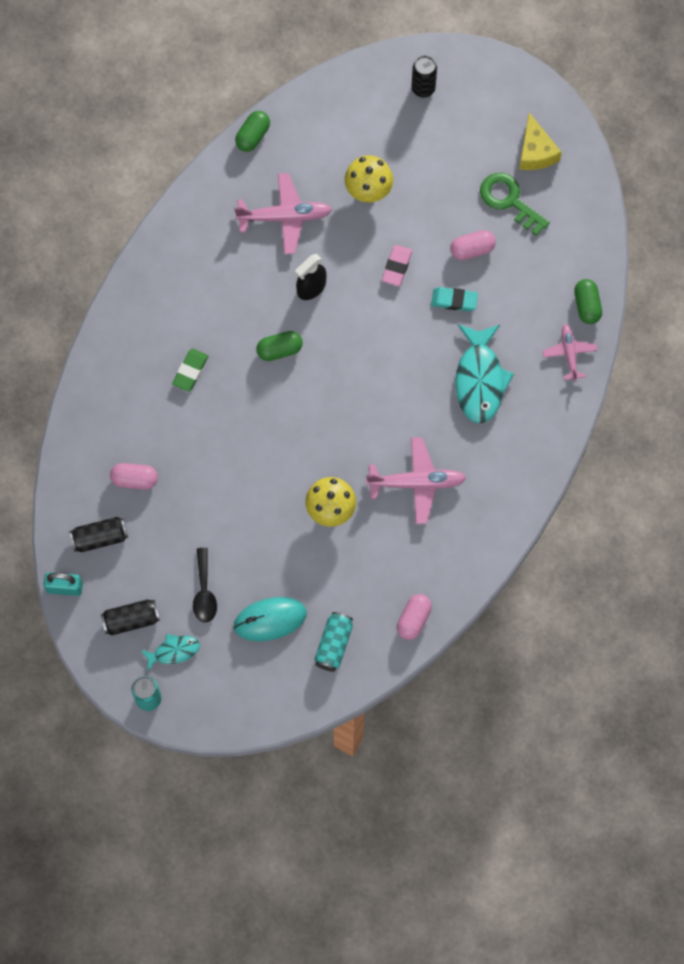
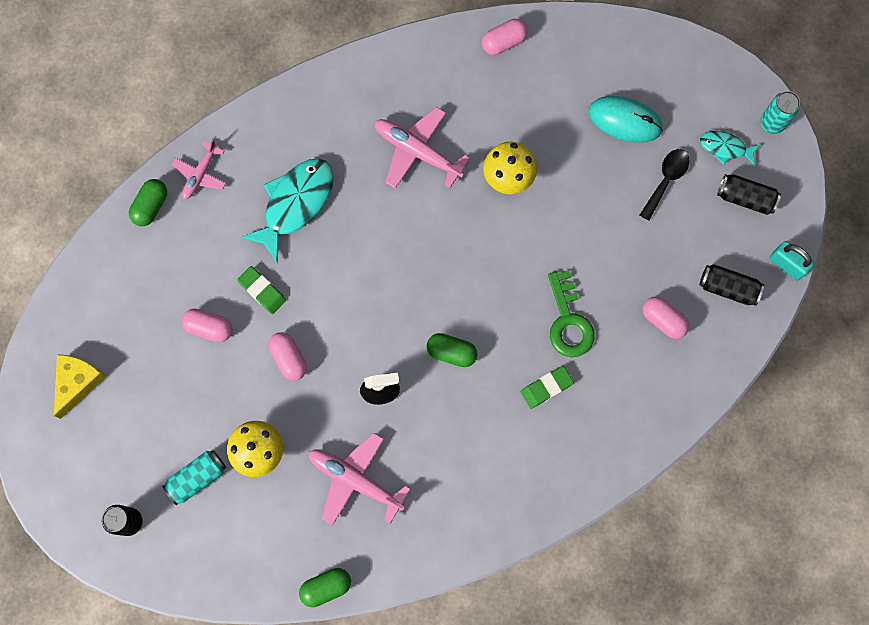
camera: 145 degrees left, 5 degrees up
turquoise can [315,612,353,672] -> turquoise can moved to [162,450,226,505]
pink eraser [382,245,412,286] -> pink capsule [268,332,307,381]
turquoise eraser [431,287,478,311] -> green eraser [237,266,286,314]
green key [480,173,550,236] -> green key moved to [548,270,595,357]

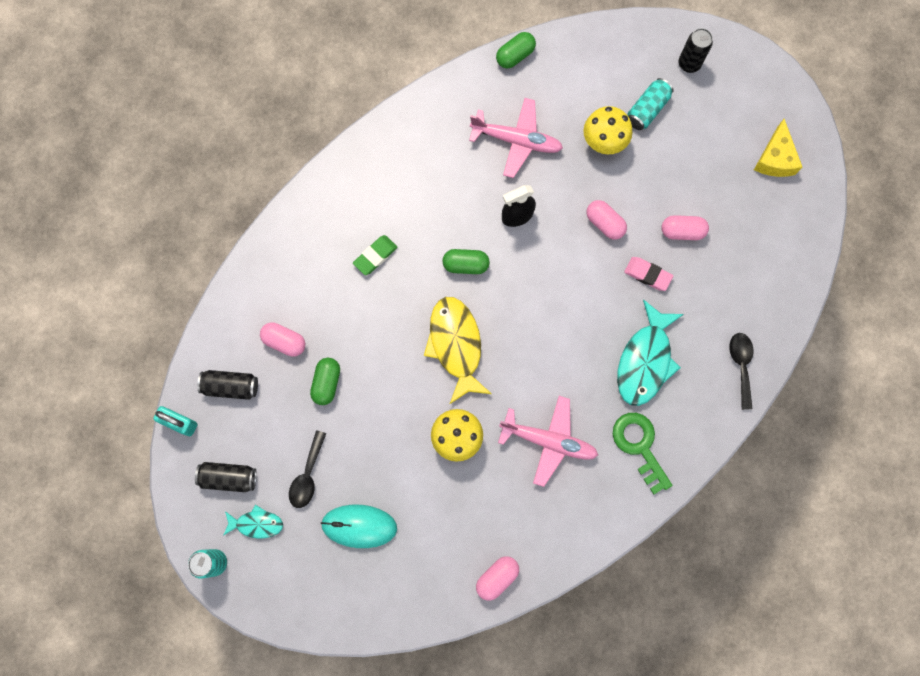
camera: 165 degrees right, 0 degrees up
green capsule [129,179,167,226] -> green capsule moved to [310,358,340,405]
pink plane [172,140,226,199] -> black spoon [729,333,753,410]
green eraser [237,266,286,314] -> pink eraser [624,257,673,291]
green key [548,270,595,357] -> green key moved to [613,413,672,494]
none -> yellow fish [424,297,492,404]

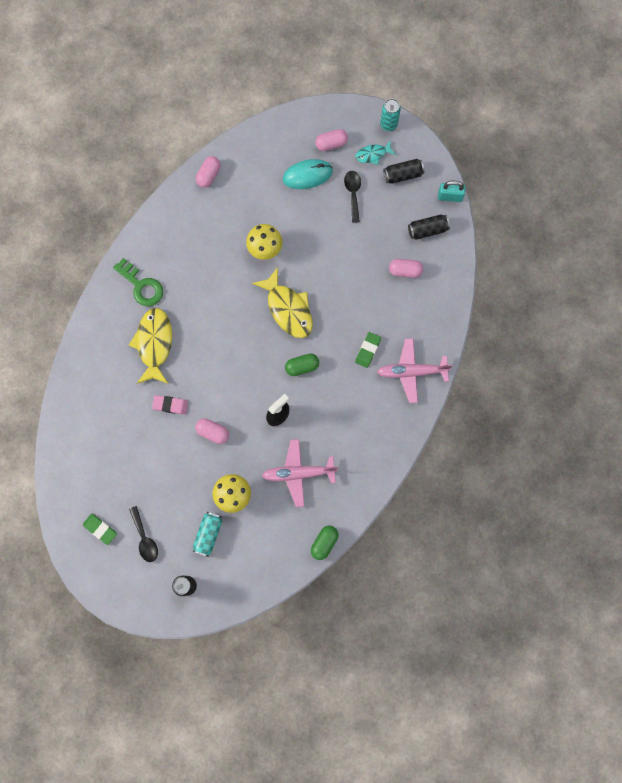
camera: 160 degrees right, 0 degrees up
green capsule [310,358,340,405] -> none
pink plane [498,396,598,487] -> pink plane moved to [377,338,453,403]
turquoise fish [617,299,684,406] -> yellow fish [129,308,172,384]
pink capsule [661,215,709,240] -> pink capsule moved to [315,129,348,151]
black spoon [729,333,753,410] -> black spoon moved to [129,506,158,562]
yellow cheese [754,119,802,177] -> green eraser [83,513,117,545]

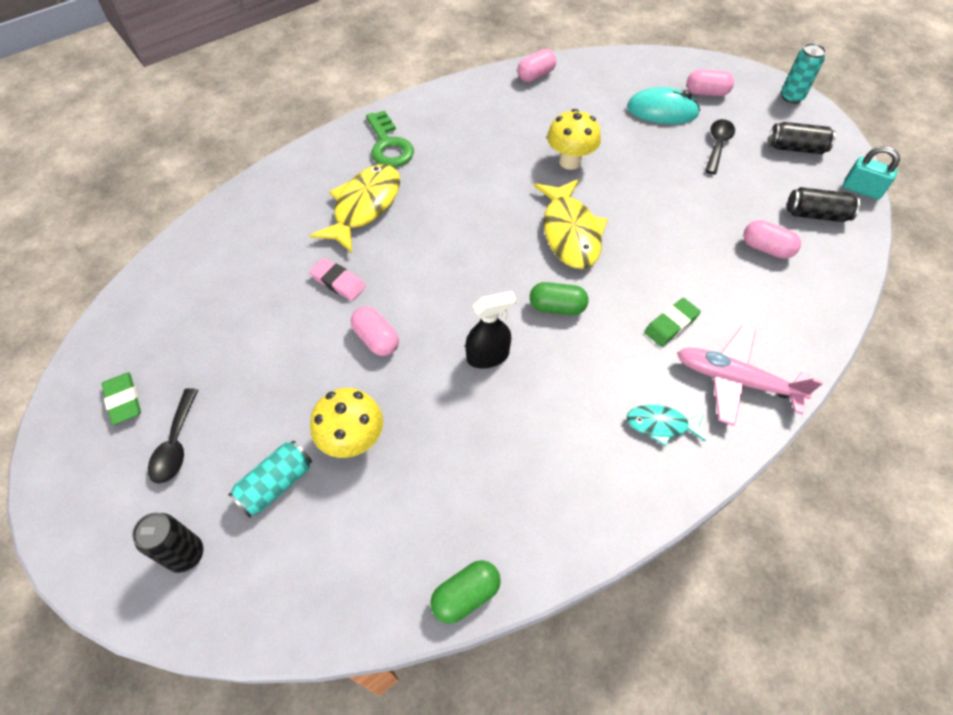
camera: 25 degrees right, 20 degrees down
pink plane [262,439,338,507] -> none
turquoise fish [355,140,396,165] -> turquoise fish moved to [626,405,706,446]

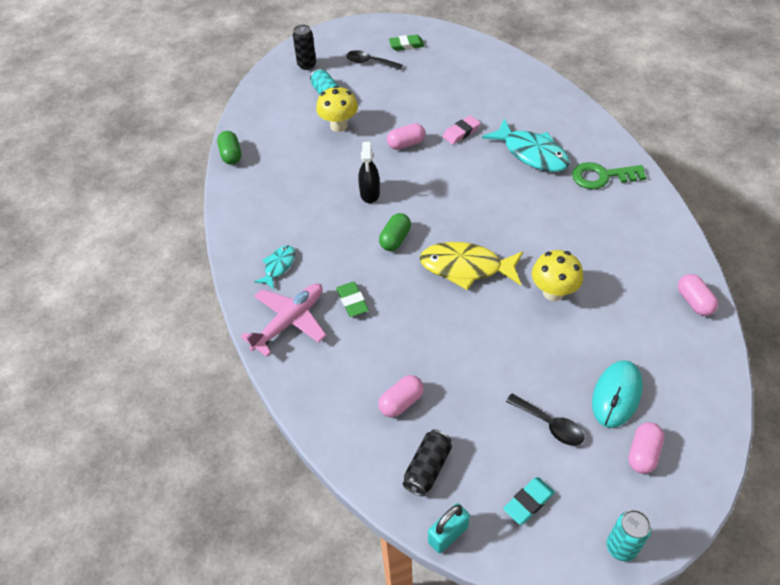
camera: 110 degrees right, 5 degrees down
yellow fish [310,164,400,253] -> turquoise fish [482,118,570,172]
black can [769,122,836,154] -> turquoise eraser [503,477,555,525]

